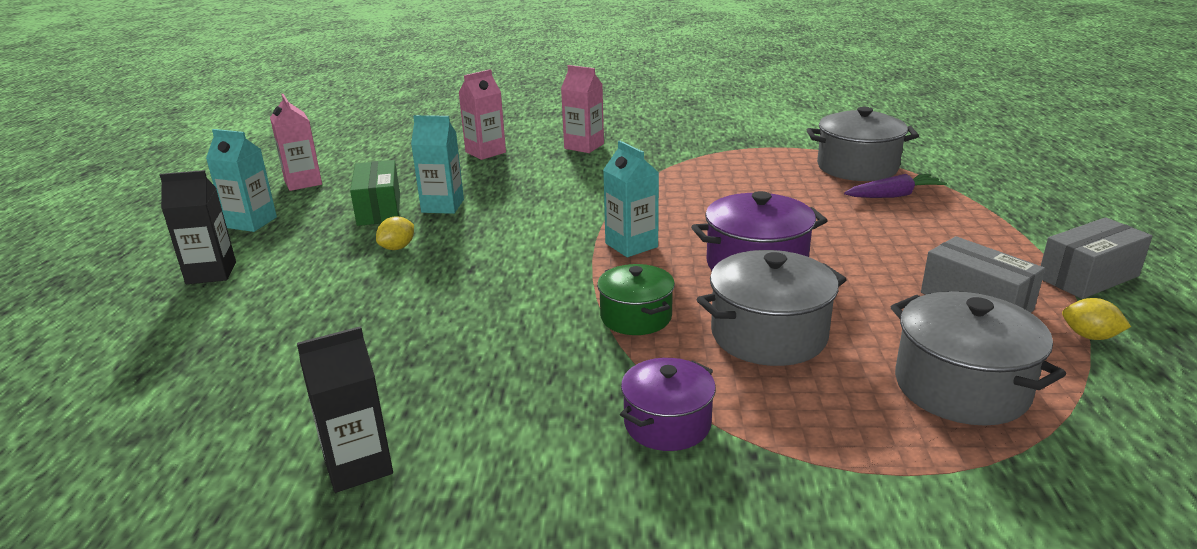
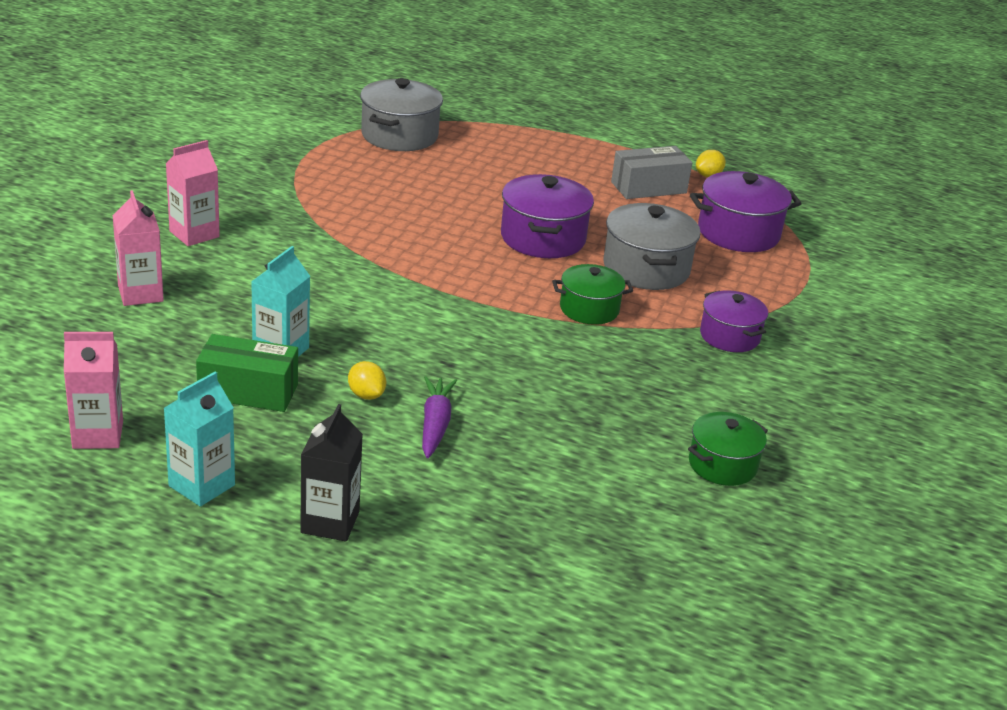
camera: 75 degrees left, 5 degrees up
black carton [297,326,393,493] -> green pot [688,412,768,486]
turquoise carton [603,141,659,257] -> none
purple carrot [844,174,947,198] -> purple carrot moved to [422,376,457,458]
grey pot [891,291,1066,426] -> purple pot [690,171,802,252]
grey box [1041,217,1153,299] -> none

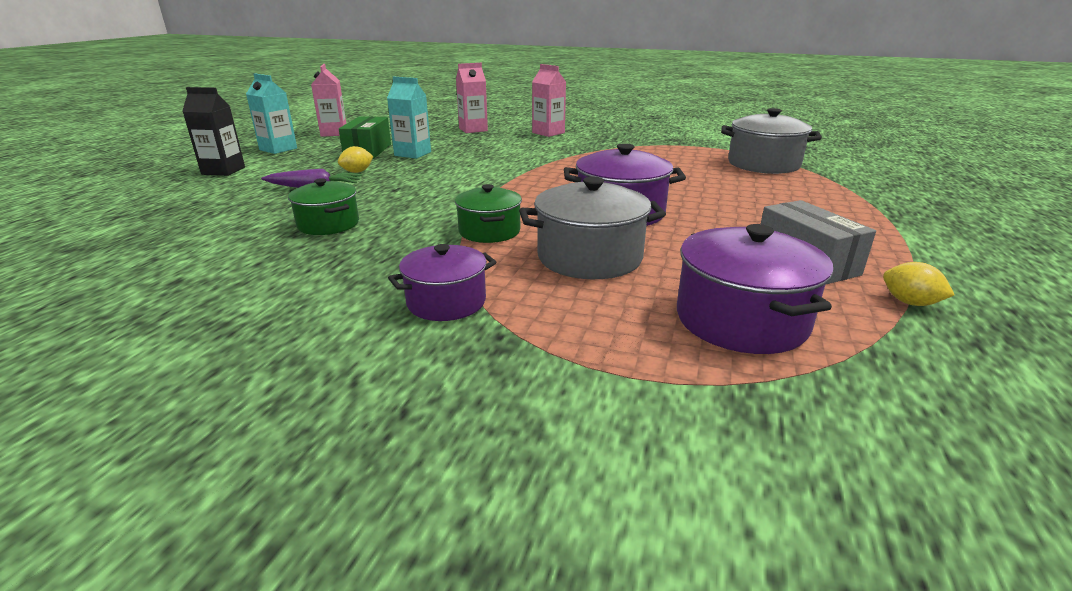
camera: 90 degrees right, 5 degrees down
green pot [688,412,768,486] -> green pot moved to [288,178,359,235]

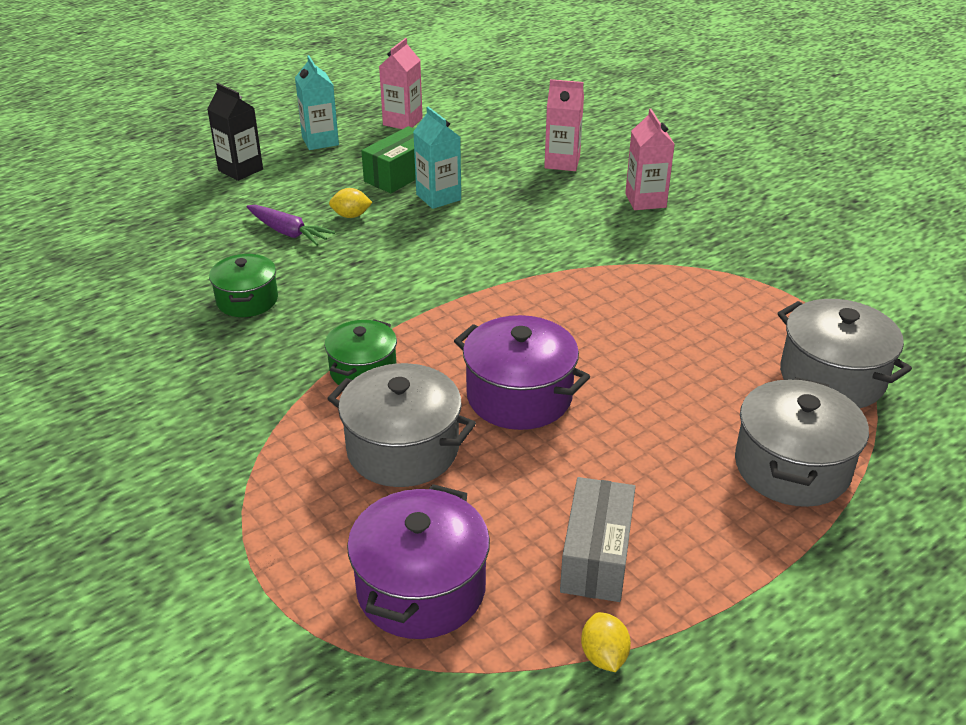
camera: 35 degrees right, 10 degrees up
purple pot [388,244,496,321] -> none
none -> grey pot [735,377,869,507]

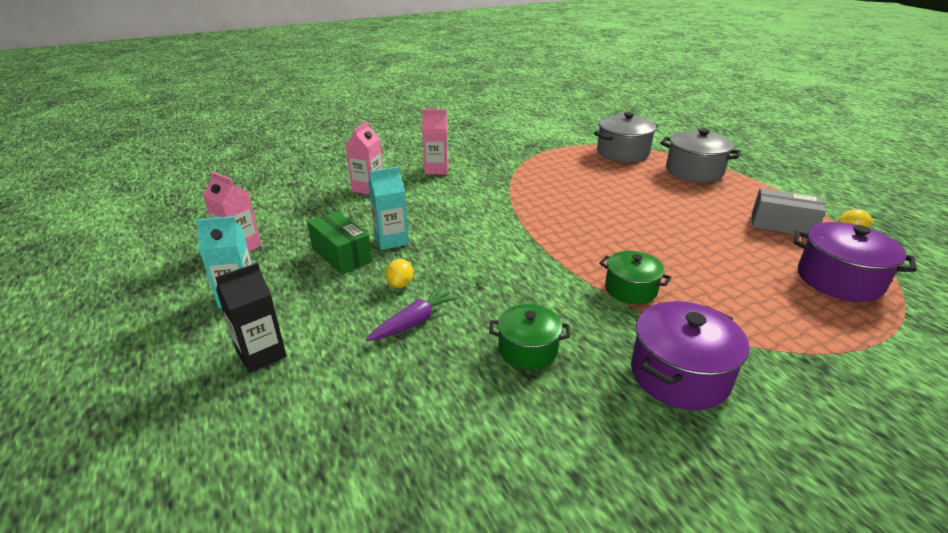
camera: 80 degrees left, 5 degrees down
grey pot [327,363,476,487] -> none
purple pot [454,315,590,430] -> purple pot moved to [631,301,749,410]

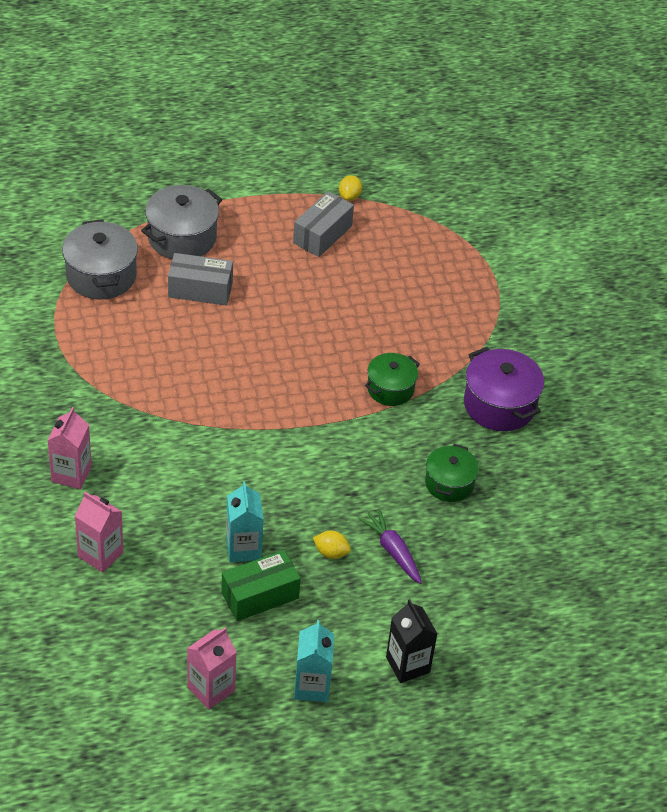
camera: 80 degrees left, 15 degrees up
purple pot [794,222,917,302] -> none
none -> grey box [168,253,233,306]

